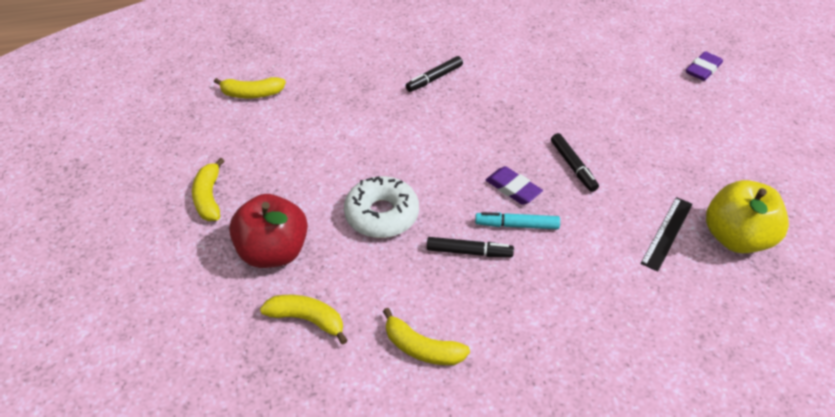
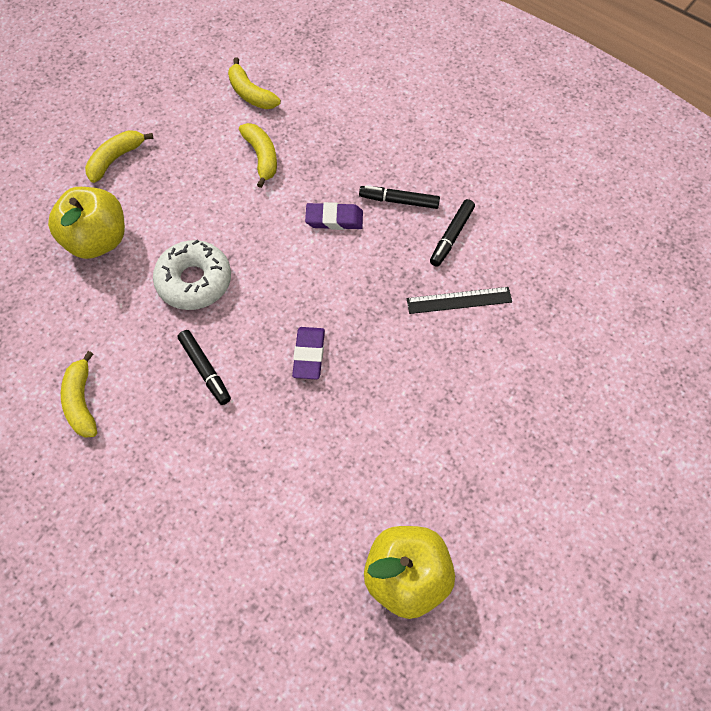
camera: 50 degrees right, 15 degrees up
red apple [229,194,308,268] -> yellow apple [48,187,125,259]
yellow banana [260,295,347,344] -> yellow banana moved to [239,123,277,188]
turquoise marker [475,212,560,229] -> none
black marker [551,133,599,192] -> black marker moved to [430,199,475,267]
black ruler [640,197,692,272] -> black ruler moved to [407,287,512,314]
purple eraser [686,51,723,81] -> purple eraser moved to [305,202,363,230]

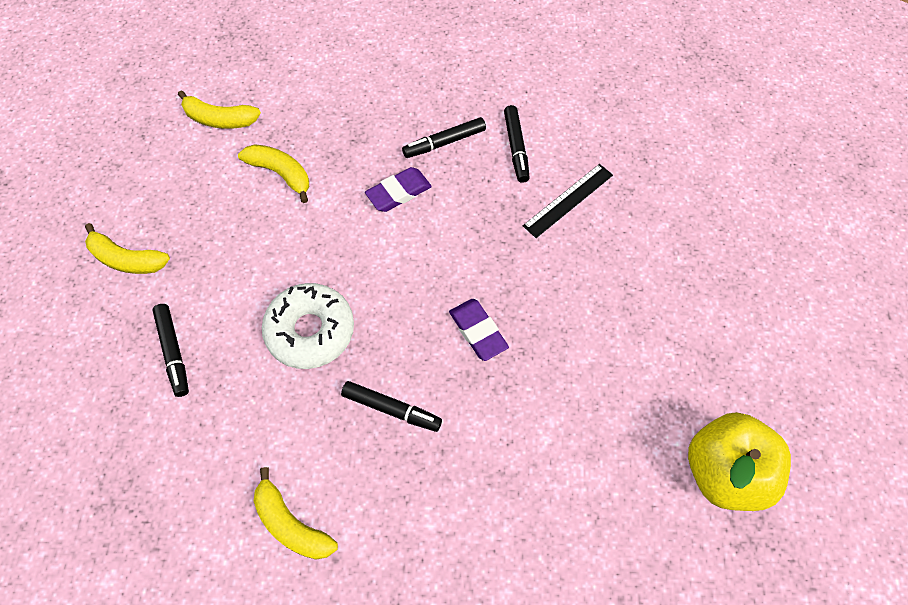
camera: 35 degrees left, 0 degrees up
yellow apple [48,187,125,259] -> black marker [152,304,189,397]
yellow banana [85,130,154,183] -> yellow banana turned 75 degrees counterclockwise [85,223,170,274]

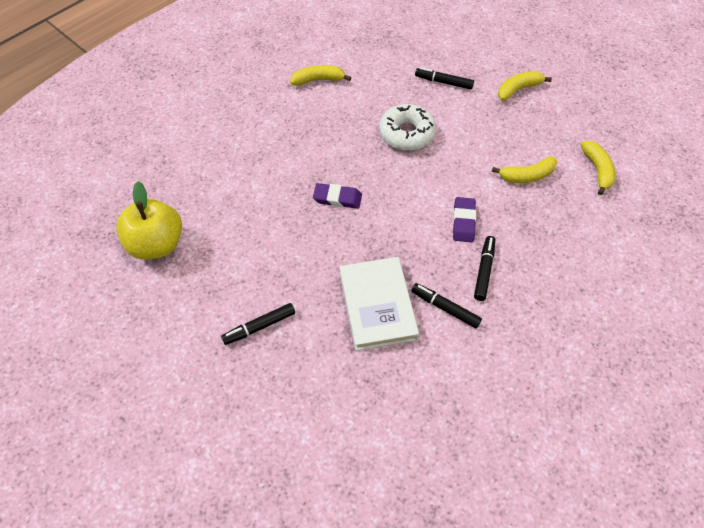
camera: 130 degrees right, 5 degrees down
yellow banana [178,90,261,129] -> yellow banana turned 120 degrees clockwise [581,141,616,195]
black marker [341,381,442,432] -> black marker moved to [221,303,295,345]
black ruler [523,164,613,238] -> white book [340,257,419,351]

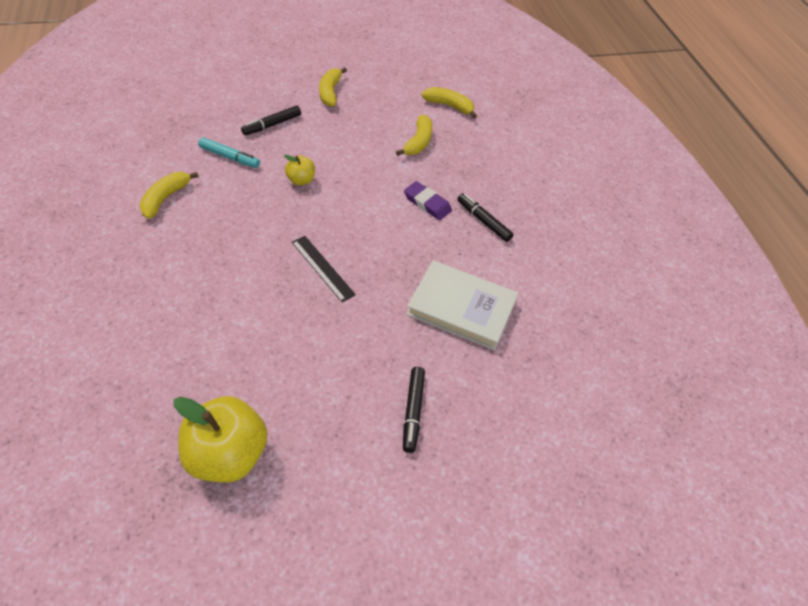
camera: 60 degrees left, 5 degrees down
purple eraser [313,183,362,209] -> black ruler [292,236,356,303]
white donut [379,104,436,151] -> yellow apple [284,155,315,185]
black marker [411,283,482,329] -> none
none -> turquoise marker [198,137,260,168]

